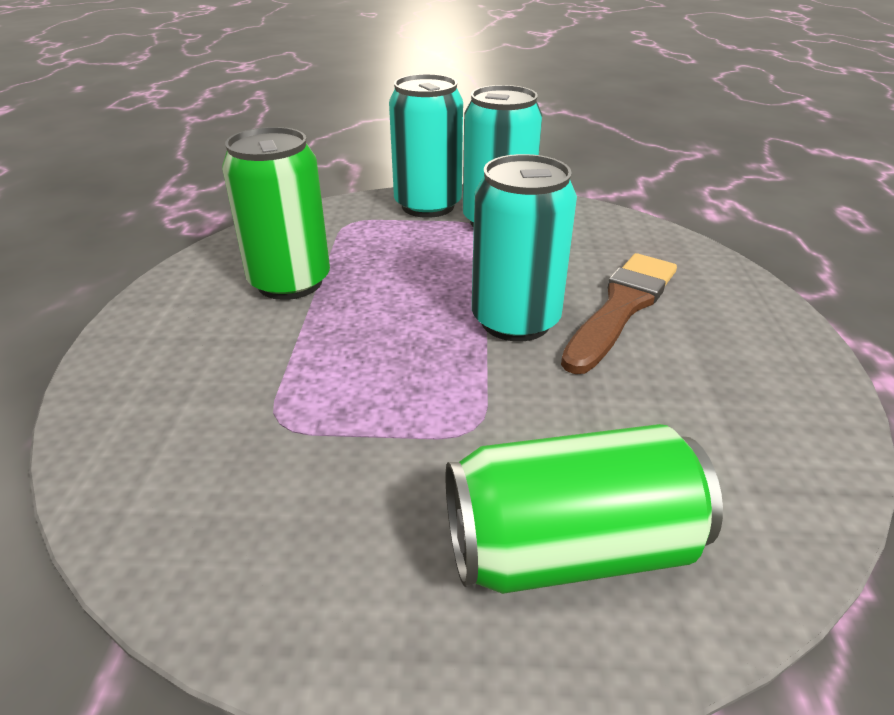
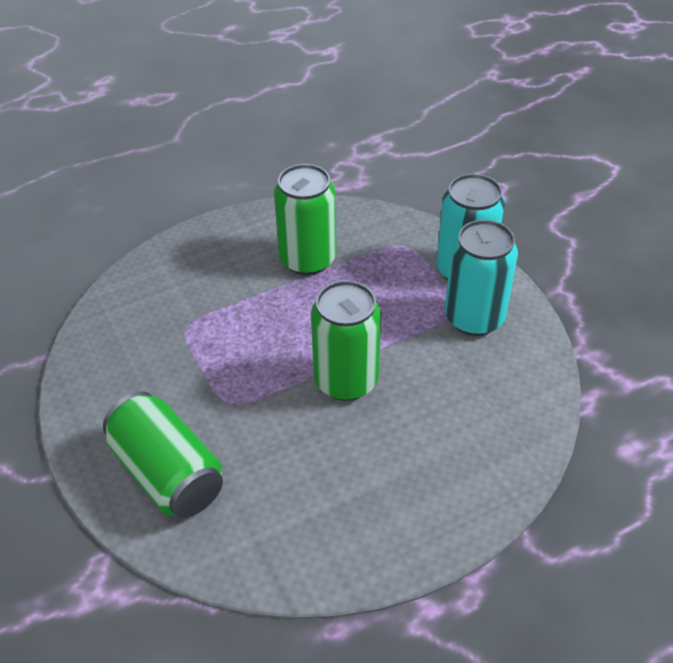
camera: 60 degrees right, 10 degrees up
turquoise can [472,154,577,342] -> green can [311,280,381,401]
brown brush [561,253,677,374] -> none

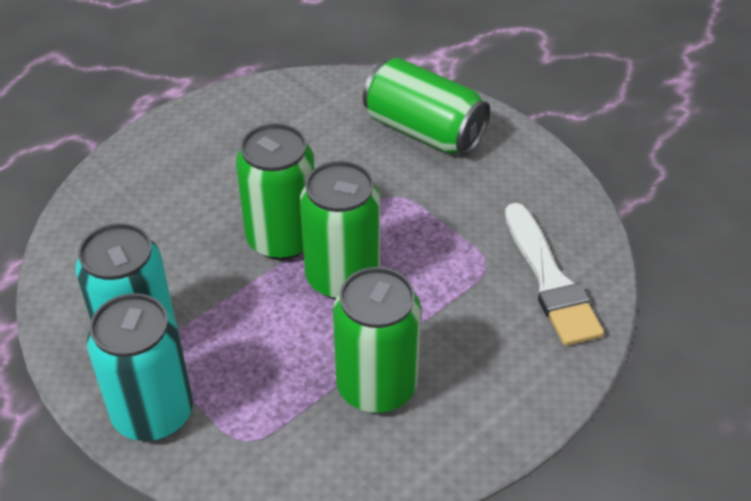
camera: 165 degrees right, 0 degrees up
none -> green can [300,161,380,299]
none -> white brush [505,203,604,346]

